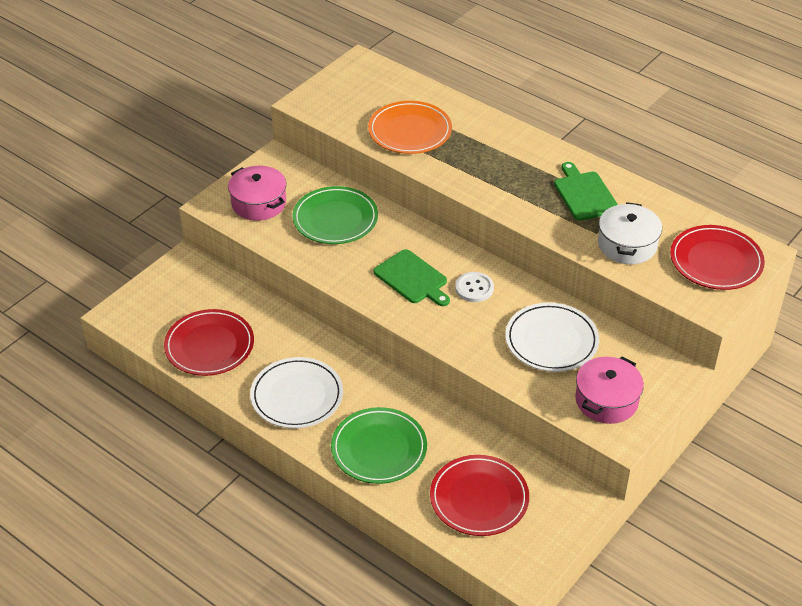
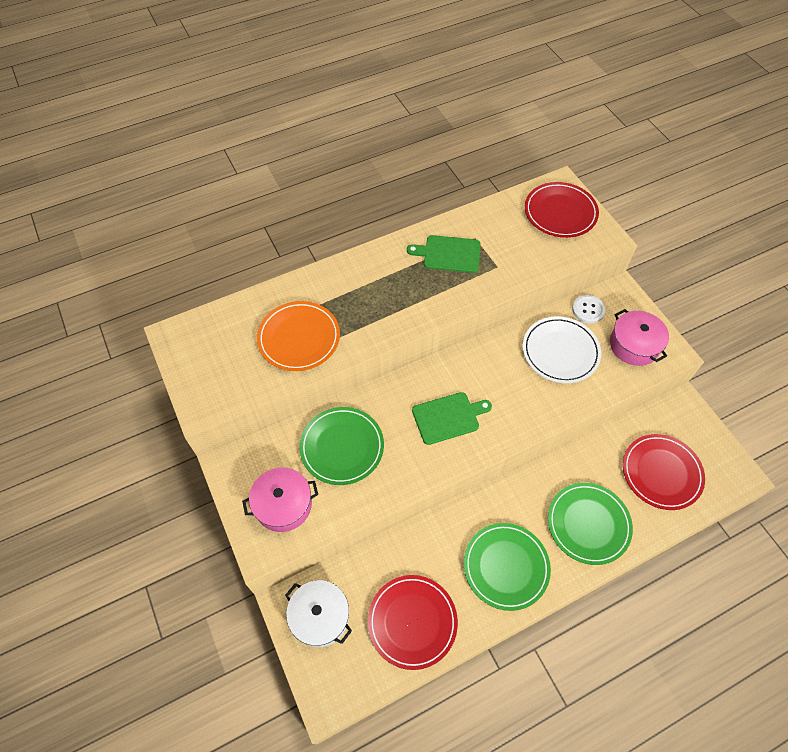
camera: 65 degrees left, 15 degrees up
white plate [250,357,343,428] -> green plate [464,523,551,611]
white button [455,272,494,302] -> white button moved to [572,295,605,324]
white pot [598,202,662,264] -> white pot moved to [285,580,352,647]

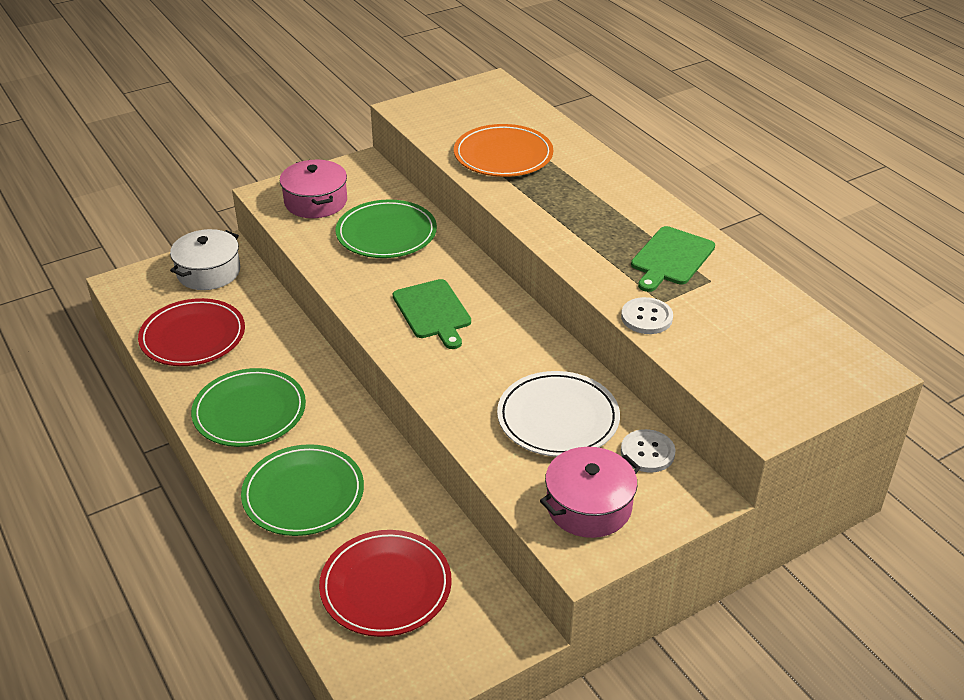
camera: 85 degrees right, 20 degrees down
green cutting board [407,235,481,273] -> green cutting board turned 150 degrees counterclockwise [631,226,715,292]
red plate [525,182,599,238] -> none
none -> white button [621,297,673,334]

